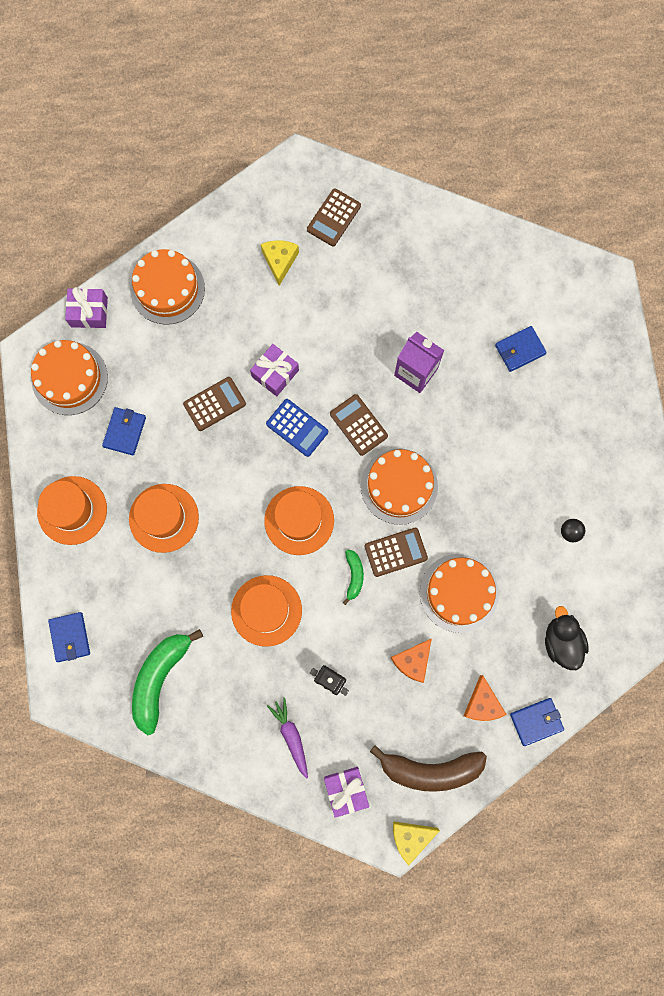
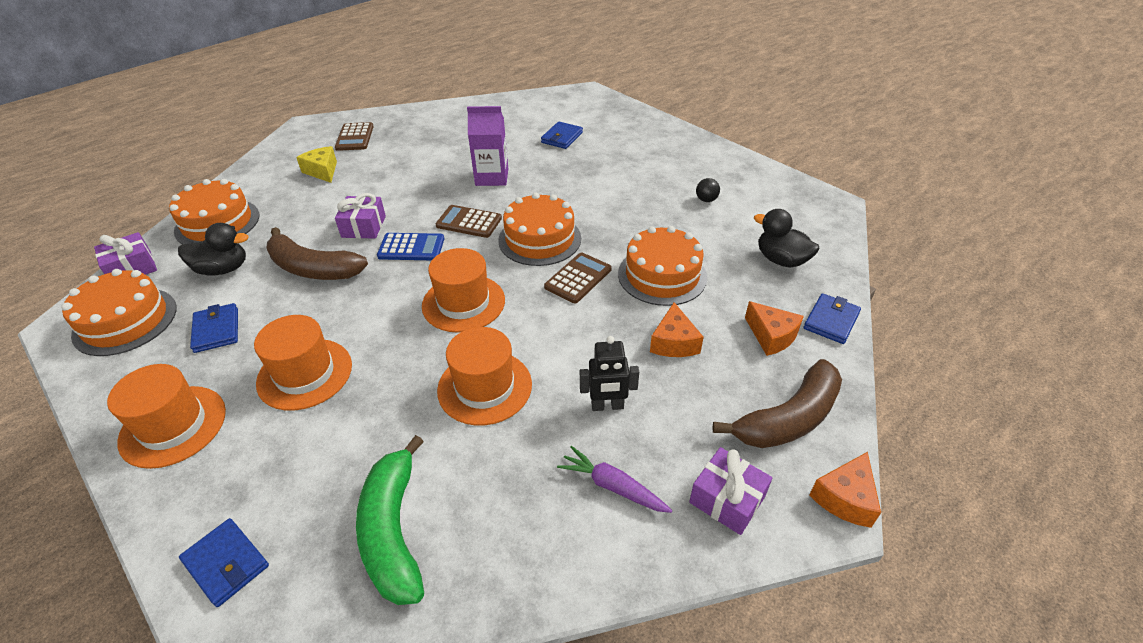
camera: 35 degrees left, 35 degrees down
brown calculator [183,377,246,431] -> brown banana [266,227,368,280]
green banana [343,549,364,605] -> none
yellow cheese [393,821,440,865] -> orange cheese [809,452,881,528]
none -> black duck [178,223,249,275]

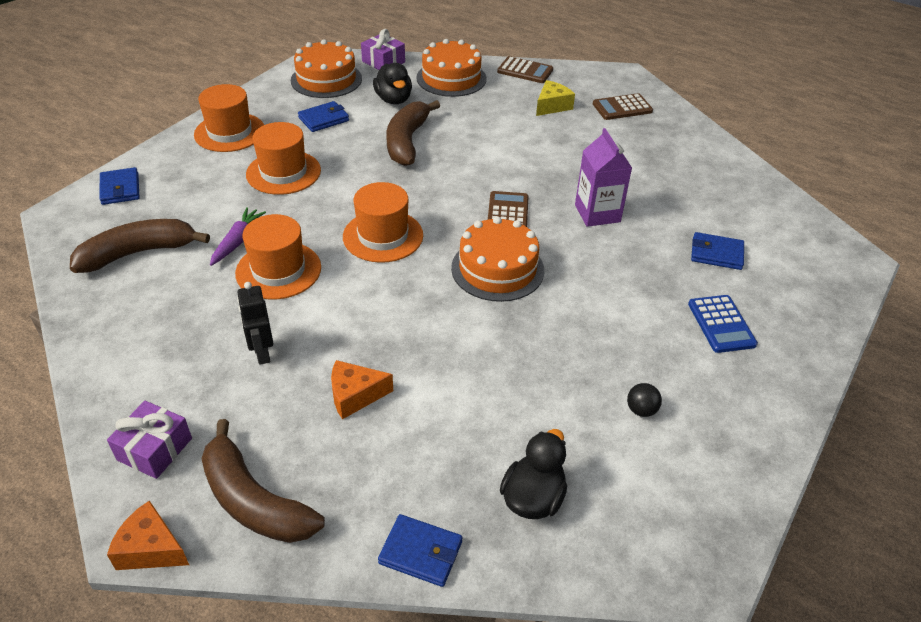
camera: 75 degrees right, 0 degrees up
blue wallet [179,518,269,607] -> blue wallet turned 45 degrees counterclockwise [99,167,139,205]
purple gift [335,193,386,239] -> none
green banana [356,435,424,605] -> brown banana [70,219,210,273]
blue calculator [377,233,444,260] -> blue calculator moved to [688,295,758,353]
brown calculator [544,252,612,303] -> brown calculator moved to [497,56,553,83]
purple carrot [557,446,673,513] -> purple carrot moved to [210,207,266,266]
orange cake [618,226,707,306] -> none
orange cheese [745,301,804,356] -> none

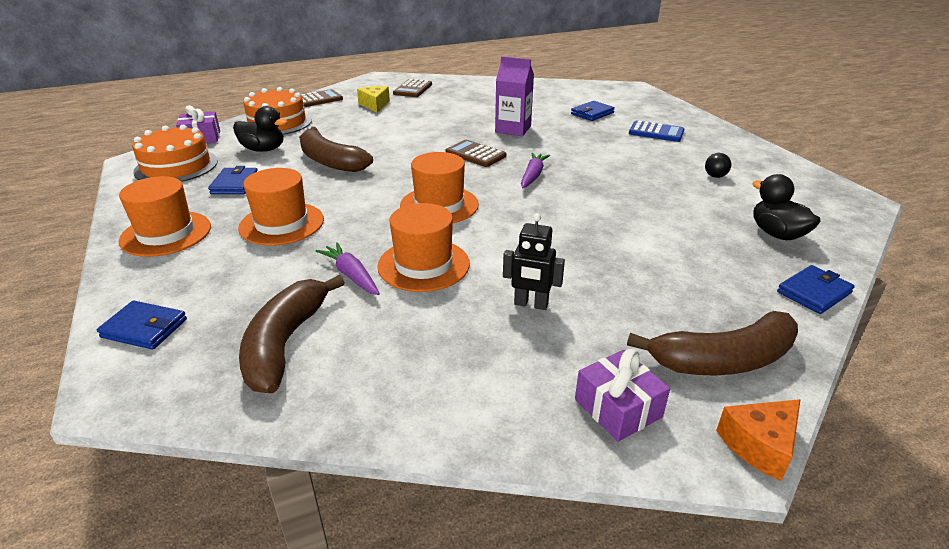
camera: 55 degrees left, 10 degrees down
orange cheese [331,360,393,419] -> none
orange cake [451,216,544,302] -> purple carrot [521,153,550,188]

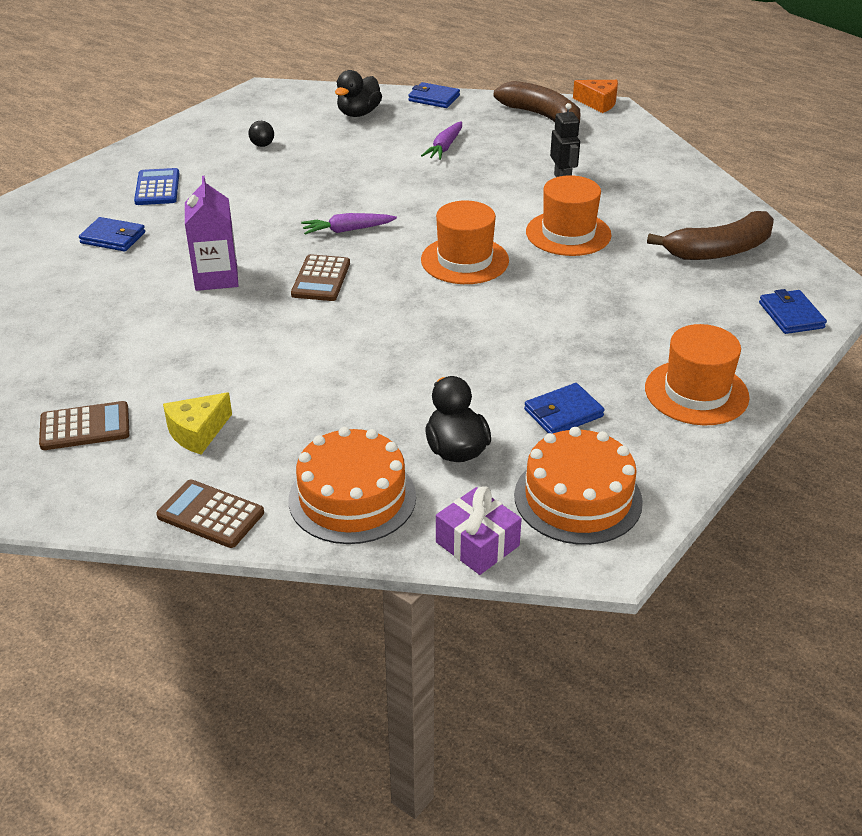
camera: 120 degrees left, 5 degrees up
orange hat [238,168,324,246] -> none
brown banana [299,127,373,172] -> none
purple carrot [316,242,380,295] -> purple carrot moved to [421,121,462,160]
purple gift [575,349,670,442] -> none

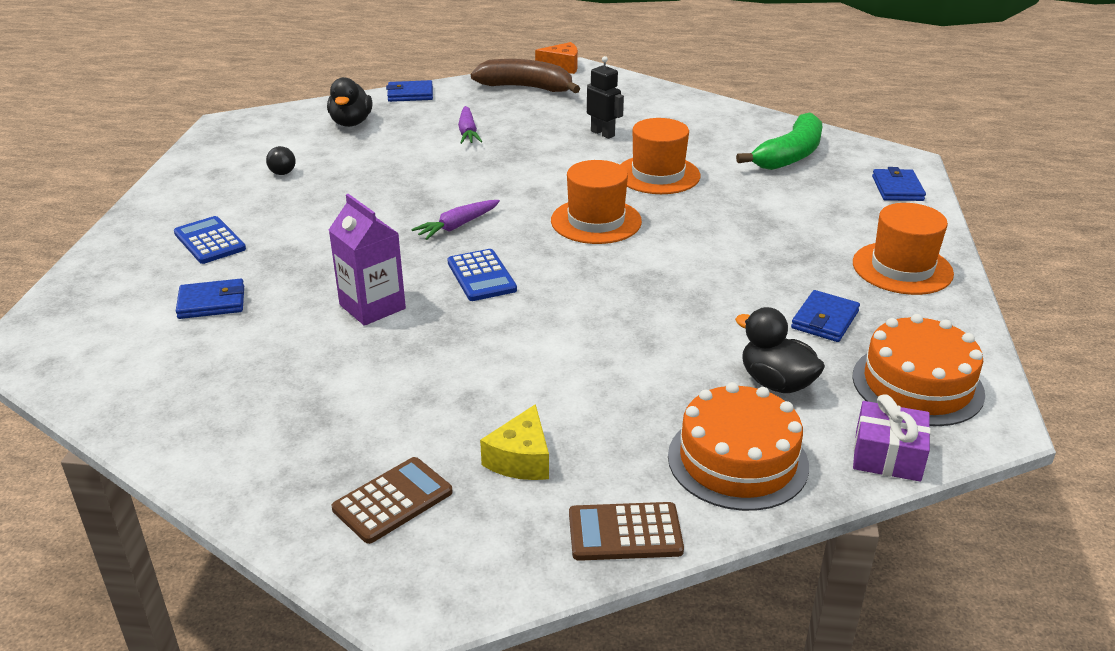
camera: 30 degrees left, 5 degrees down
brown calculator [291,254,350,301] -> blue calculator [447,249,517,301]
brown banana [647,211,774,260] -> green banana [736,113,822,170]
blue wallet [759,289,827,334] -> blue wallet turned 45 degrees clockwise [872,167,926,201]

